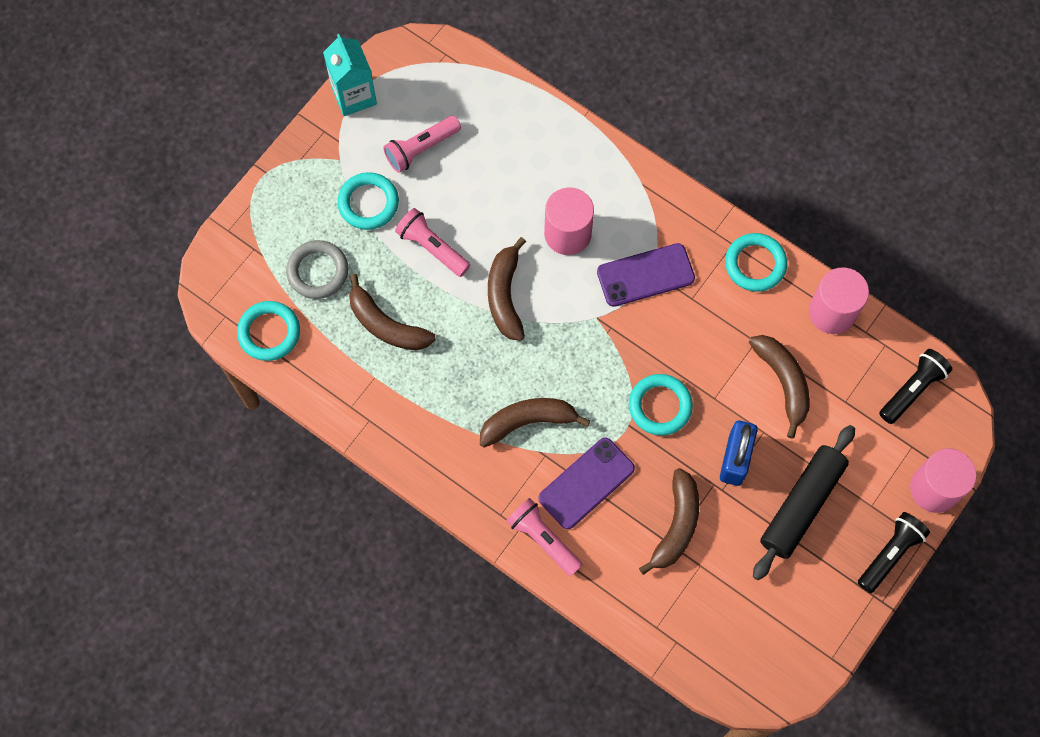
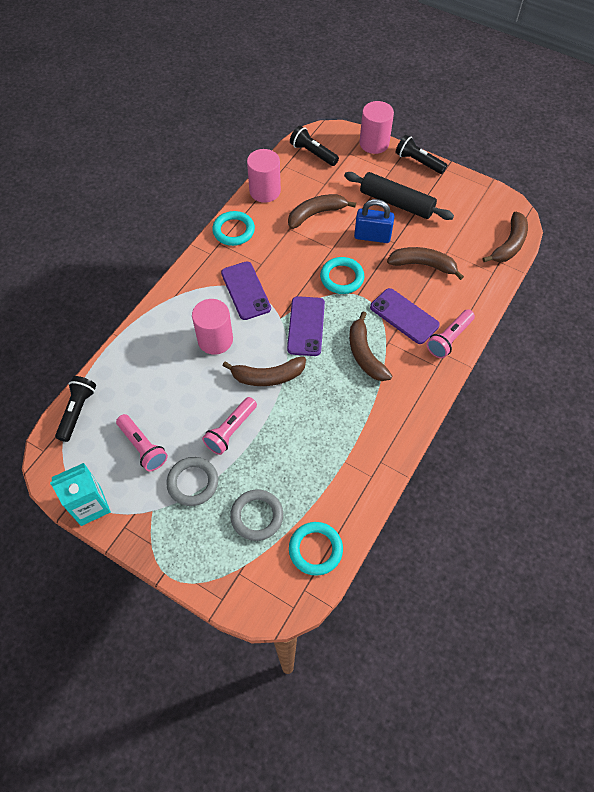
camera: 95 degrees left, 10 degrees down
turquoise ring [337,172,399,230] -> grey ring [166,457,218,506]
brown banana [349,274,436,350] -> brown banana moved to [483,212,528,262]
none -> black flashlight [55,376,96,442]
none -> purple phone [287,296,325,356]

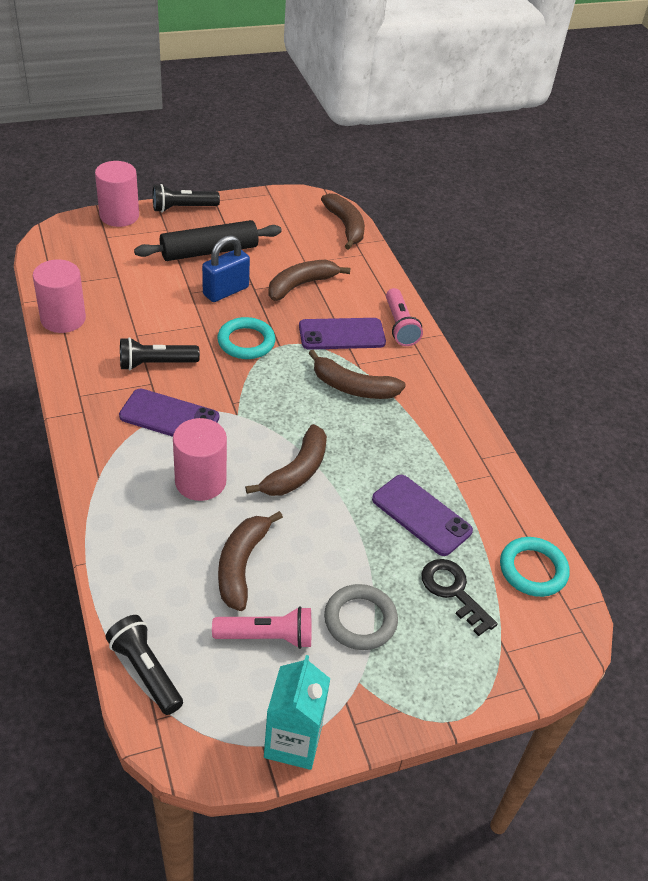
camera: 55 degrees left, 15 degrees down
pink flashlight [202,397,257,455] -> none
turquoise ring [212,211,255,246] -> none
grey ring [230,489,283,541] -> black key [421,559,498,636]
purple phone [287,296,325,356] -> purple phone moved to [372,475,473,556]
brown banana [288,194,356,229] -> brown banana moved to [218,511,283,611]
black flashlight [290,126,339,166] -> black flashlight moved to [120,337,200,370]

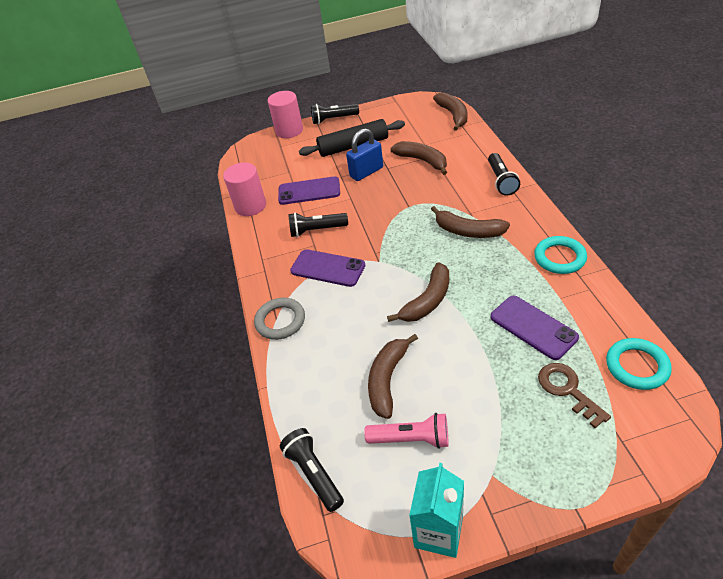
camera: 15 degrees right, 0 degrees up
pink cylinder [173,418,227,501] -> none
turquoise ring [217,317,275,359] -> turquoise ring moved to [534,236,587,274]
brown banana [268,260,350,301] -> brown banana turned 75 degrees clockwise [390,141,447,175]
purple phone [299,318,386,350] -> purple phone moved to [278,176,340,205]
grey ring [324,584,398,650] -> grey ring moved to [254,298,305,340]
pink flashlight [386,288,423,346] -> black flashlight [488,153,520,196]
black key [421,559,498,636] -> brown key [538,363,611,428]

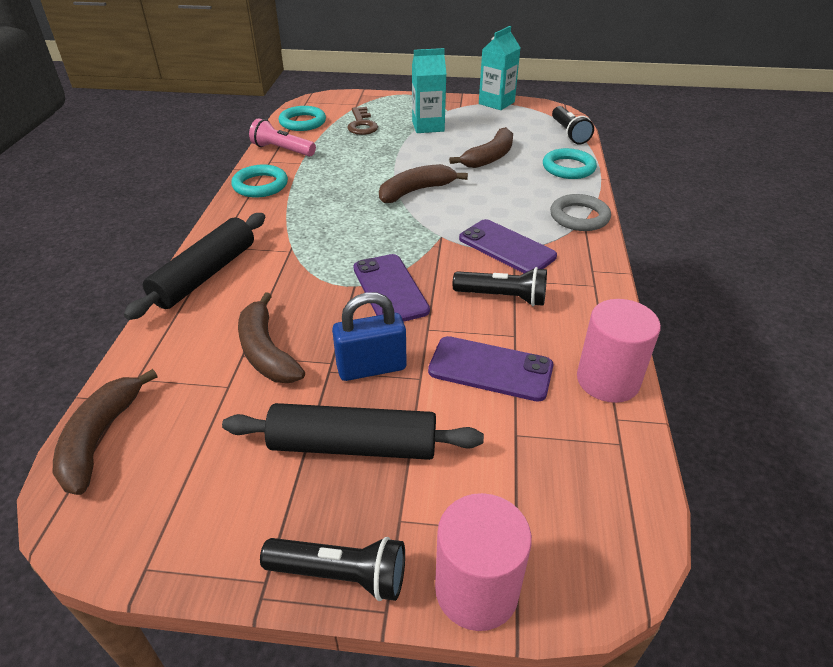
camera: 165 degrees left, 5 degrees down
pink flashlight [364,413,449,449] -> pink flashlight moved to [249,118,316,157]
brown banana [431,206,510,238] -> none
black flashlight [488,153,520,196] -> black rolling pin [124,213,265,320]
purple phone [491,296,579,360] -> purple phone moved to [353,254,430,322]
none -> turquoise carton [412,48,447,133]
none -> turquoise ring [543,148,597,179]

